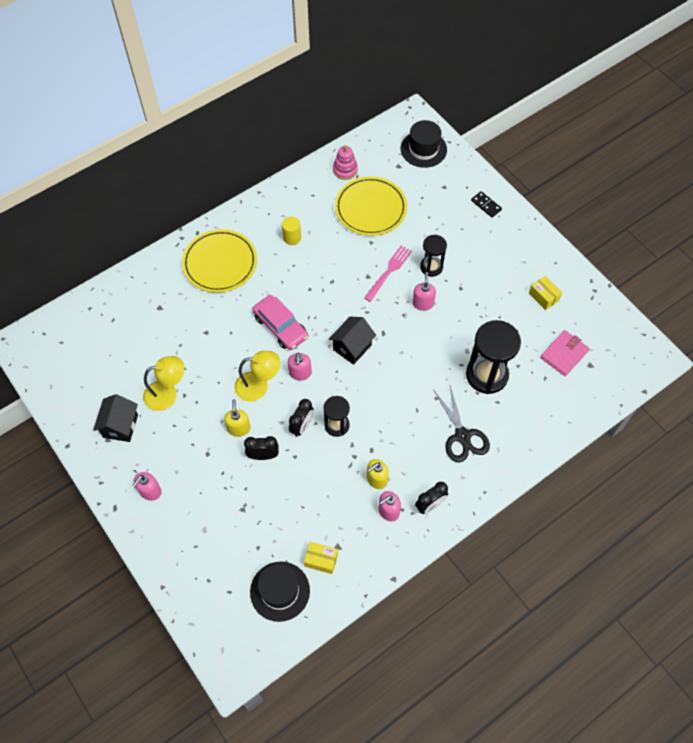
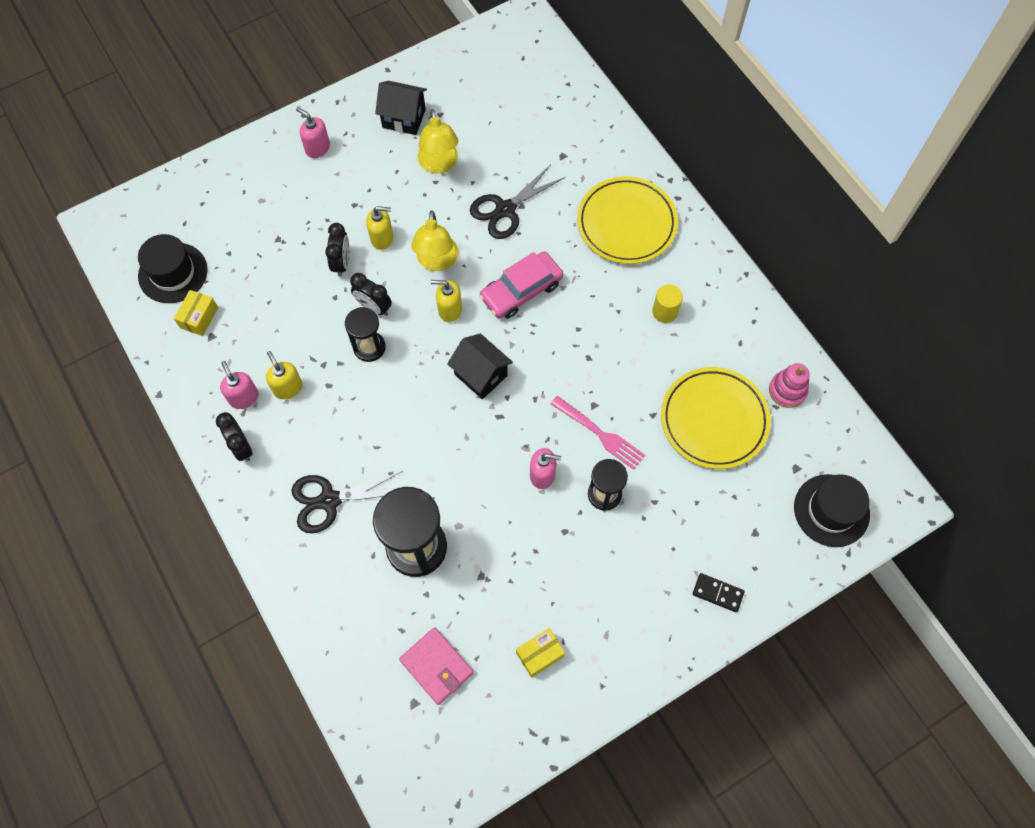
camera: 95 degrees right, 5 degrees up
pink soap dispenser [288,353,312,380] -> yellow soap dispenser [431,280,462,322]
black domino [471,191,502,217] -> black domino turned 60 degrees clockwise [693,573,745,612]
none -> black scissors [470,164,565,239]

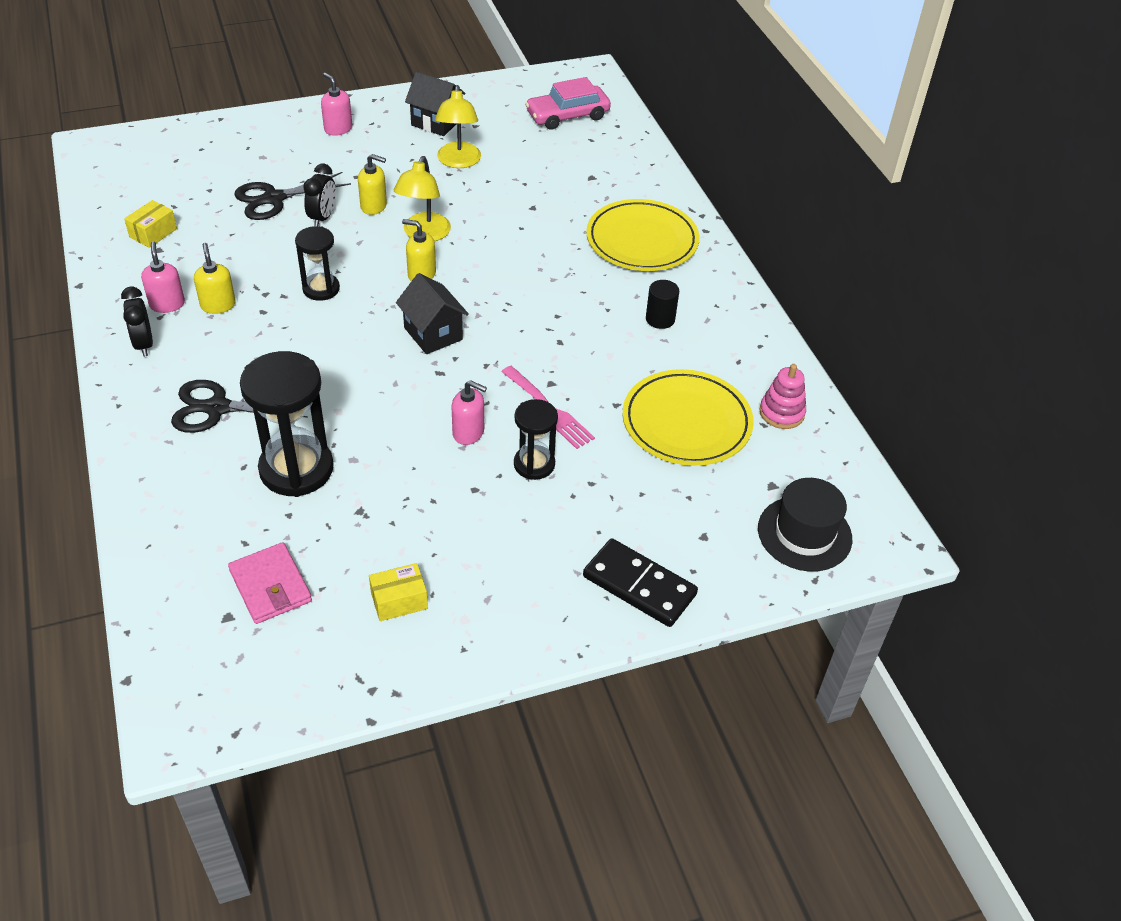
camera: 10 degrees right, 20 degrees down
black hat [138,234,208,303] -> none
black clock [350,273,392,316] -> none
black scissors [470,164,565,239] -> black scissors moved to [234,172,351,220]
pink car [479,252,563,319] -> pink car moved to [525,77,611,130]
yellow cylinder [652,284,683,323] -> black cylinder [646,280,679,329]
black domino [693,573,745,612] -> black domino [583,538,698,627], size x1.76

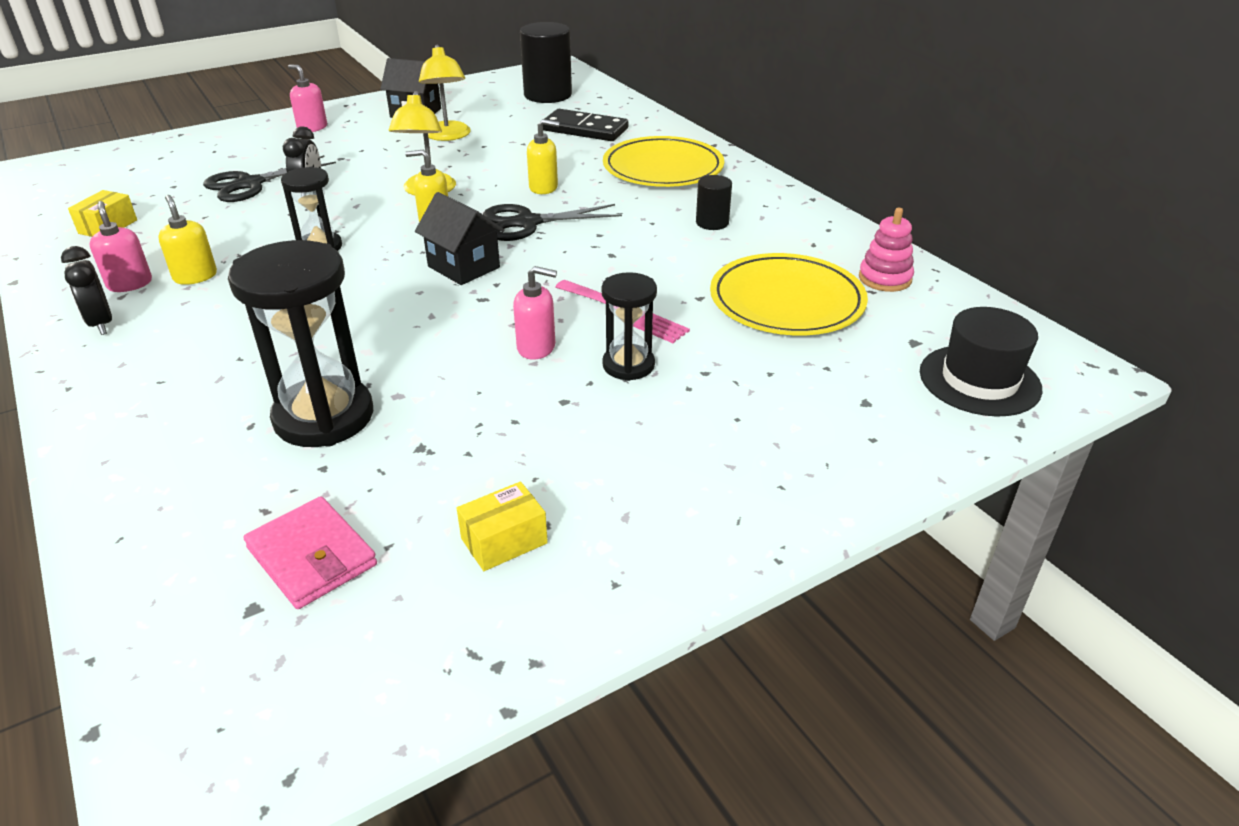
camera: 10 degrees left, 10 degrees down
black scissors [171,380,308,433] -> black scissors moved to [483,204,622,241]
yellow soap dispenser [358,154,387,215] -> yellow soap dispenser moved to [527,119,559,194]
pink car [525,77,611,130] -> black cylinder [520,22,572,103]
black domino [583,538,698,627] -> black domino moved to [543,109,628,141]

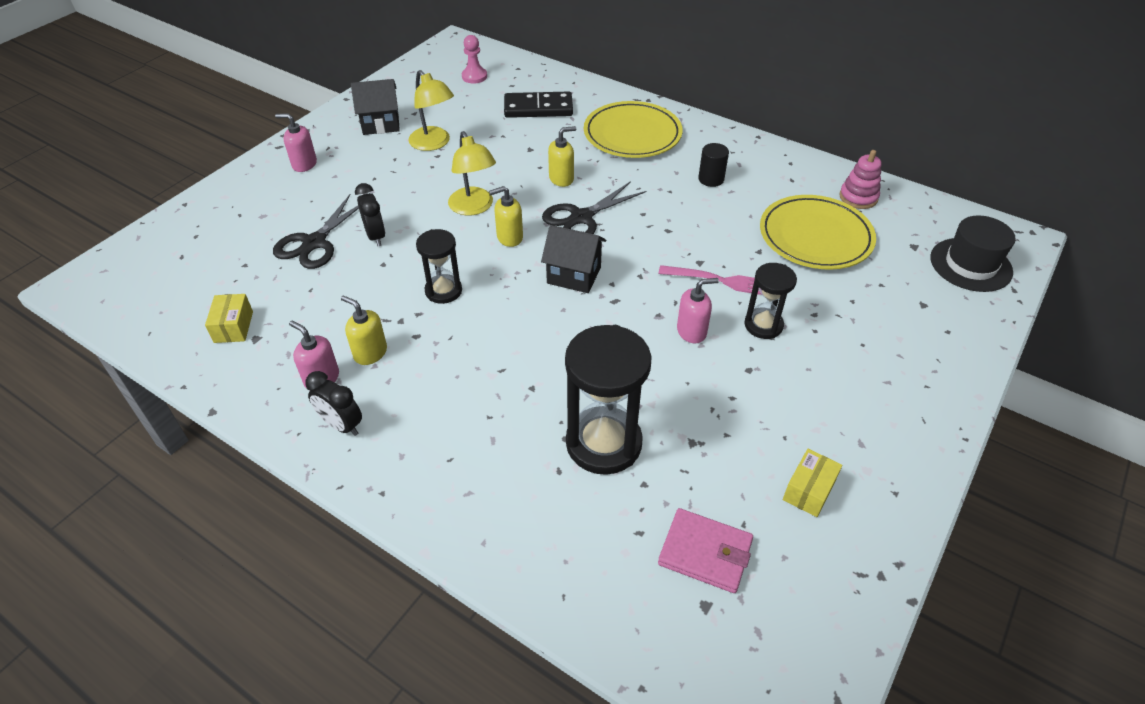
camera: 25 degrees left, 10 degrees up
black cylinder [520,22,572,103] -> pink pawn [462,35,487,84]

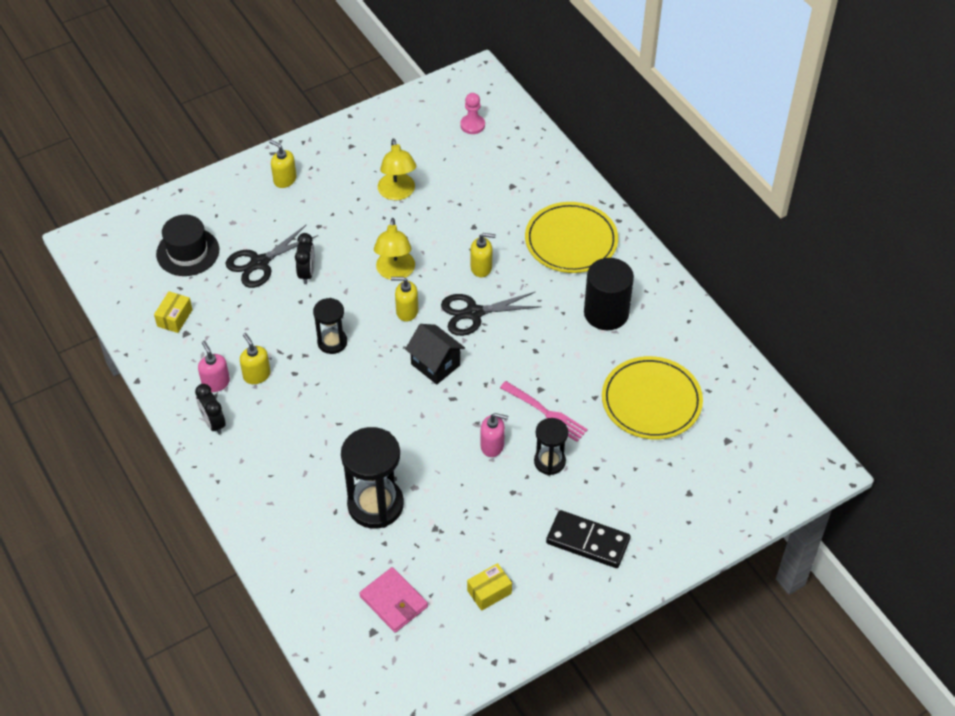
camera: 25 degrees right, 5 degrees up
pink soap dispenser [275,113,317,172] -> yellow soap dispenser [269,140,297,188]
black house [351,79,400,135] -> none
black domino [504,92,573,118] -> black domino moved to [546,510,630,568]
black cylinder [698,143,729,187] -> black cylinder [584,258,634,330], size x1.91
pink stacking toy [840,150,882,209] -> none
black hat [930,215,1016,292] -> black hat moved to [156,215,219,276]

